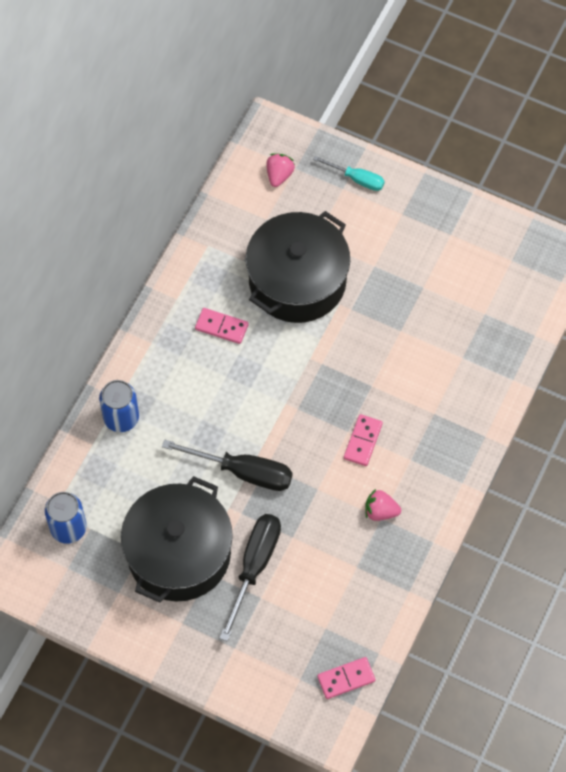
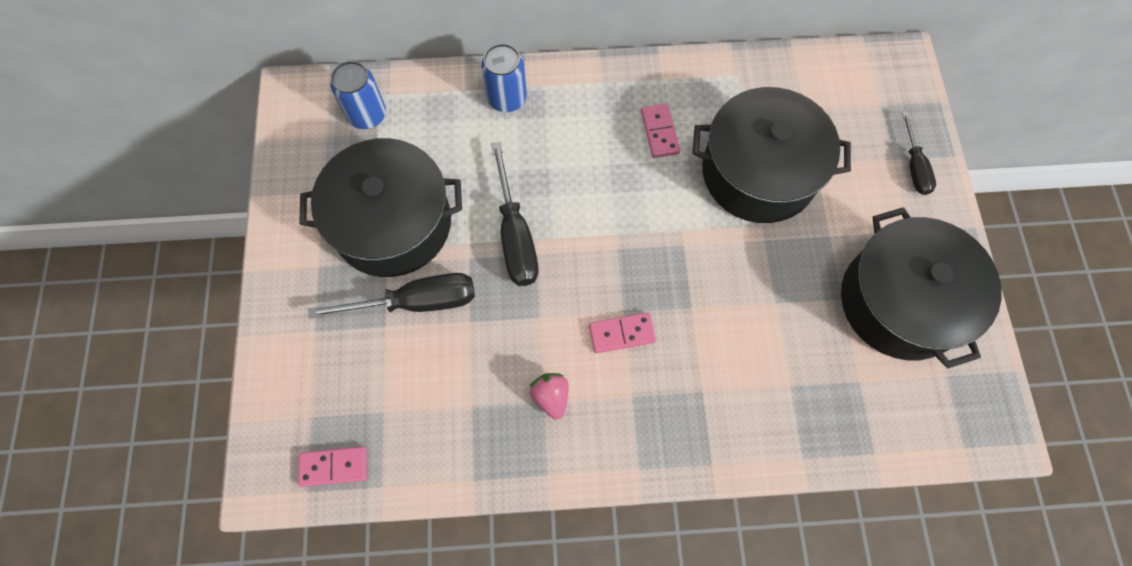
camera: 60 degrees right, 5 degrees up
pink strawberry [266,154,295,187] -> none
turquoise screwdriver [313,156,385,191] -> black screwdriver [902,112,936,195]
pink domino [317,657,375,699] -> pink domino turned 45 degrees counterclockwise [298,446,367,487]
none -> black pot [841,207,1002,368]

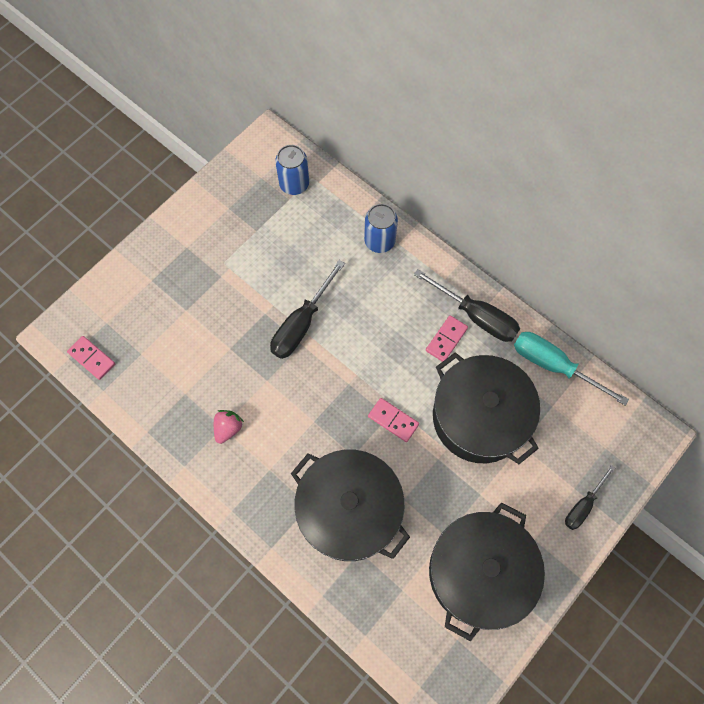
camera: 45 degrees right, 0 degrees up
black pot [299,138,462,277] -> black pot moved to [291,450,410,561]
black screwdriver [308,273,475,318] -> black screwdriver moved to [413,269,520,342]
pink domino [589,313,656,353] -> pink domino moved to [368,398,419,442]
none -> turquoise screwdriver [514,332,629,406]

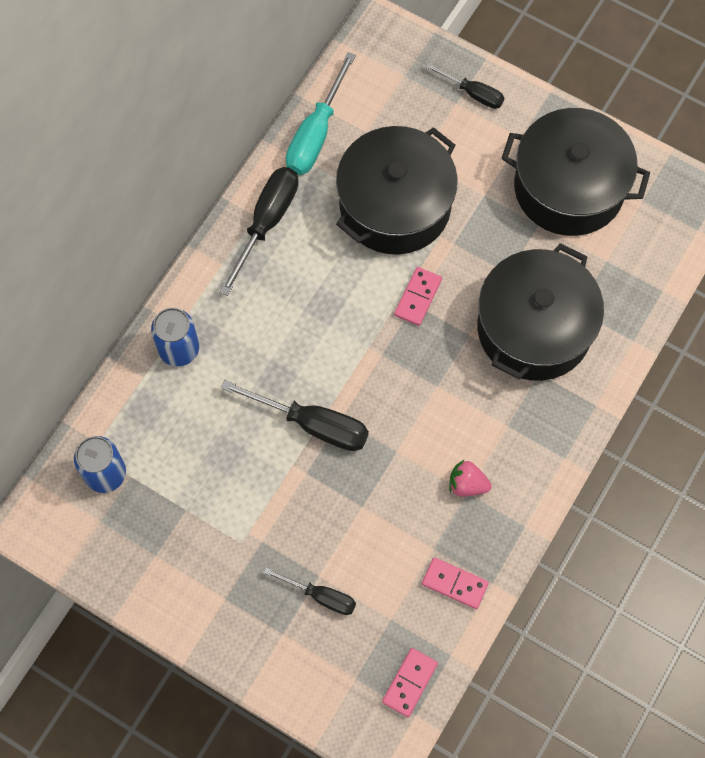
camera: 100 degrees left, 0 degrees up
pink domino [426,315,468,362] -> pink domino moved to [422,557,489,609]
none -> black screwdriver [264,568,356,615]

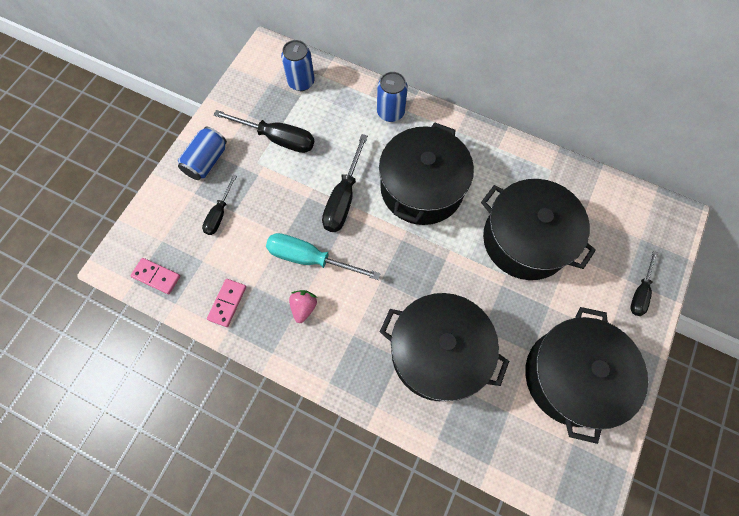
camera: 85 degrees right, 0 degrees up
black screwdriver [219,167,298,296] -> black screwdriver moved to [214,110,314,153]
turquoise screwdriver [286,52,356,175] -> turquoise screwdriver moved to [266,233,381,280]
pink domino [394,267,442,326] -> none
none -> blue can [178,127,227,180]
none -> black pot [379,123,474,225]

